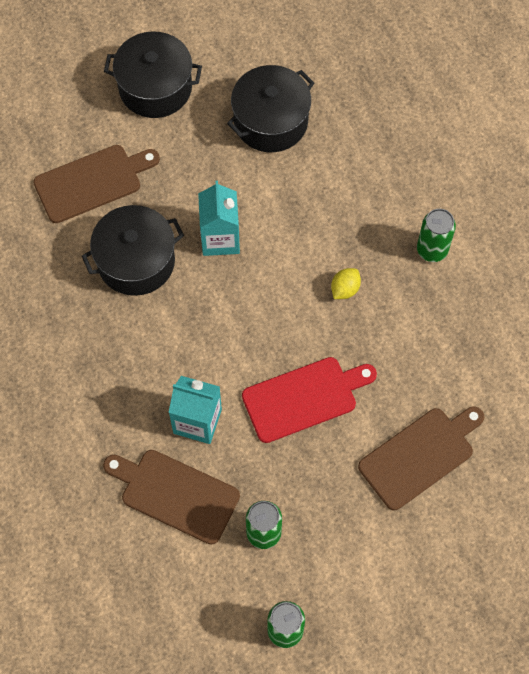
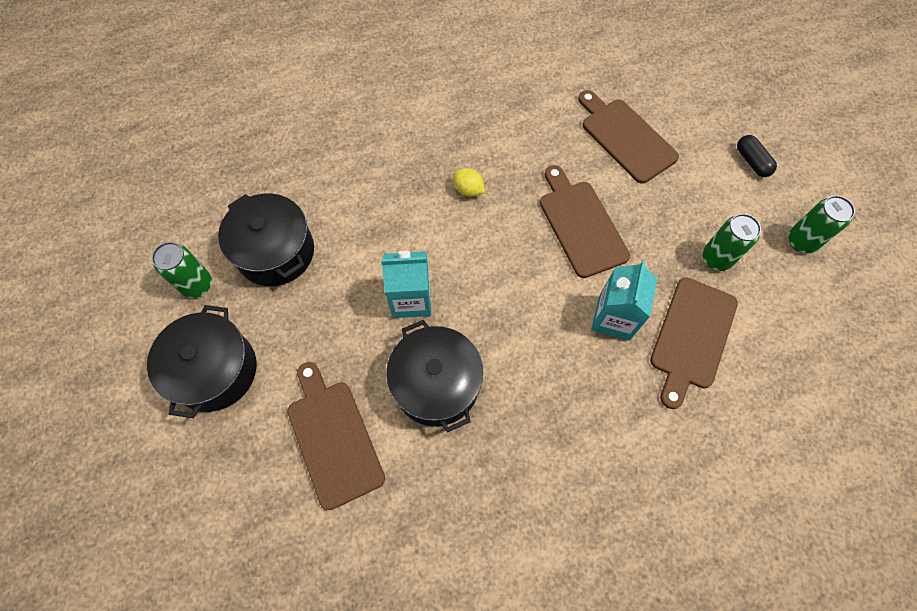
camera: 90 degrees left, 0 degrees up
red cutting board [242,357,377,443] -> brown cutting board [540,165,630,278]
green can [417,209,456,262] -> green can moved to [152,242,212,298]
none -> black capsule [737,135,777,177]

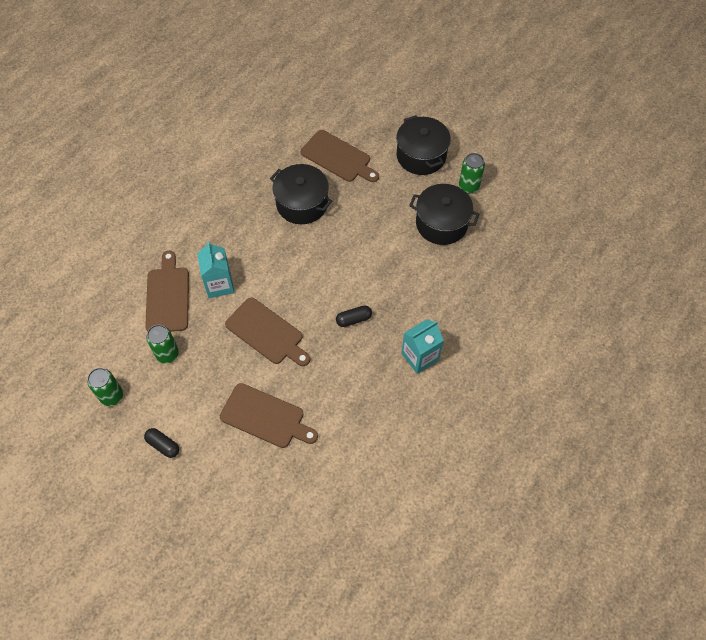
camera: 150 degrees right, 5 degrees down
turquoise carton [381,251,431,318] -> turquoise carton moved to [401,319,444,374]
yellow lemon [453,168,485,197] -> black capsule [336,305,372,327]

